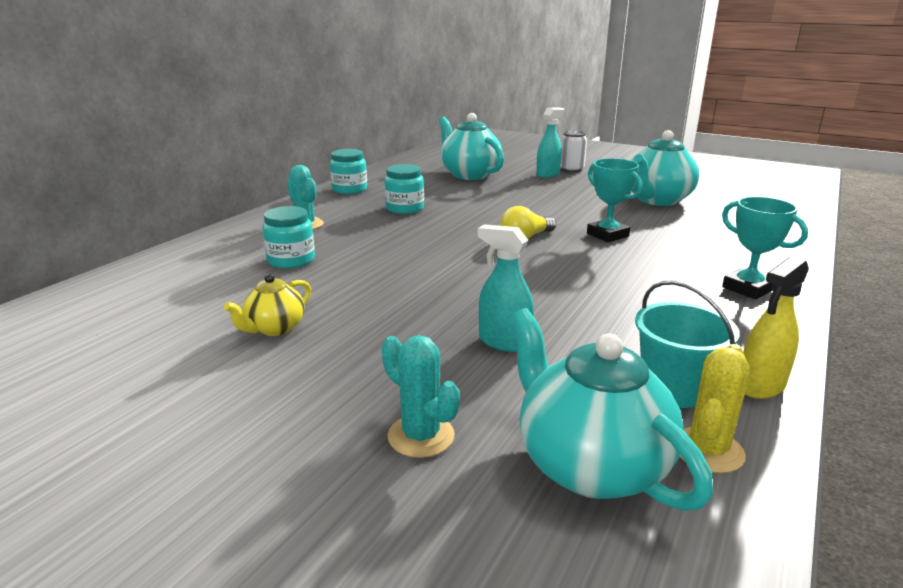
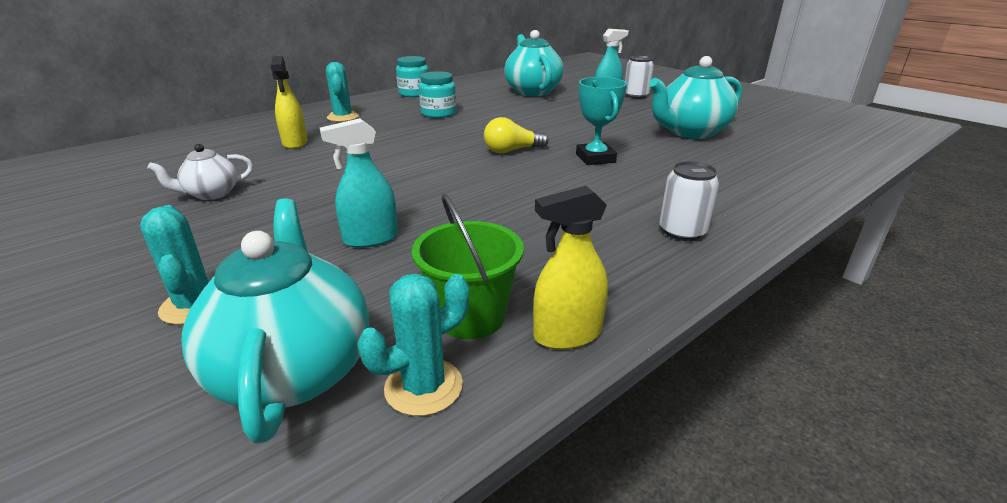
camera: 20 degrees right, 5 degrees up
yellow teapot [224,274,311,336] -> white teapot [147,144,253,200]
turquoise jar [262,206,315,269] -> yellow spray bottle [271,56,308,149]
turquoise spray bottle [478,224,534,352] -> turquoise spray bottle turned 75 degrees counterclockwise [320,118,398,248]
turquoise bucket [635,280,740,408] -> green bucket [412,194,524,339]
yellow cactus [679,344,750,473] -> turquoise cactus [357,274,469,416]
turquoise trophy [722,197,808,299] -> white can [660,161,719,241]

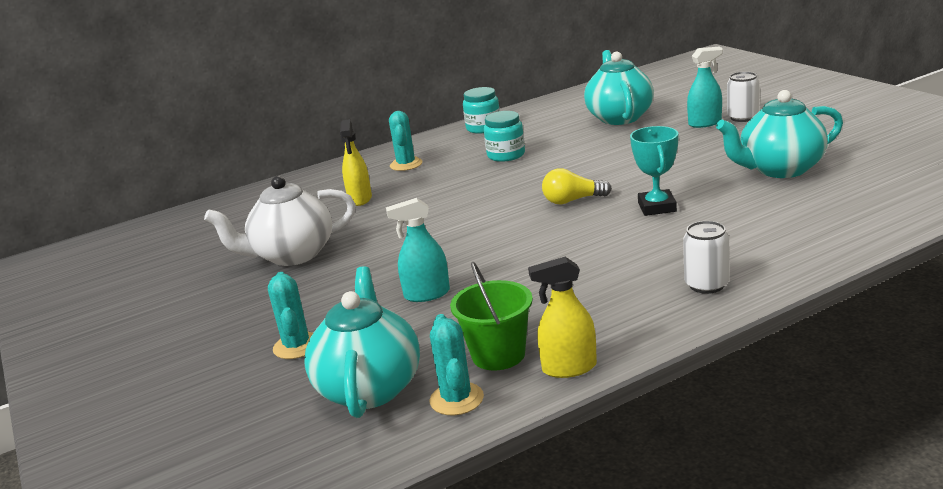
camera: 15 degrees right, 5 degrees down
white teapot [147,144,253,200] -> white teapot [204,176,356,266], size x1.84
turquoise cactus [357,274,469,416] -> turquoise cactus turned 75 degrees counterclockwise [429,314,484,415]

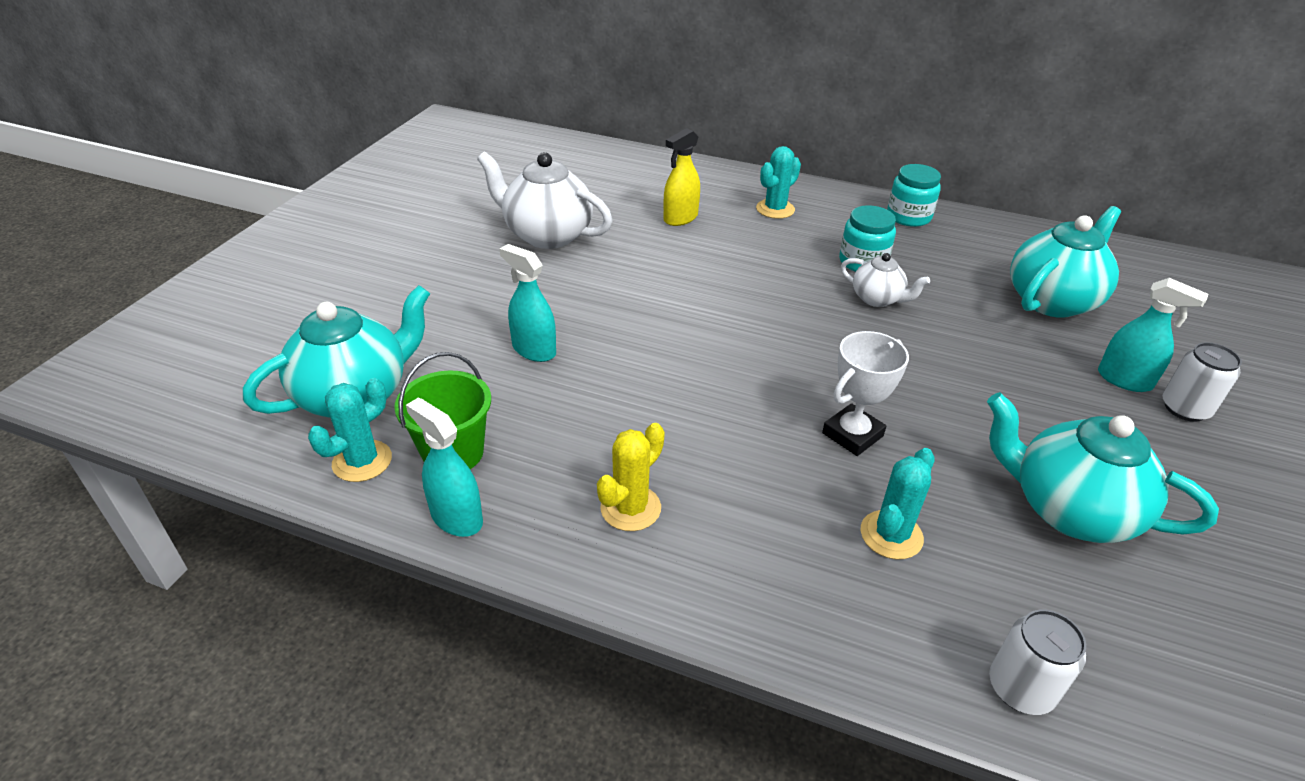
camera: 45 degrees right, 15 degrees up
turquoise cactus [268,272,313,359] -> turquoise cactus moved to [861,448,935,559]
yellow spray bottle [528,257,597,378] -> turquoise spray bottle [406,398,483,537]
yellow light bulb [542,168,612,204] -> none
turquoise trophy [630,126,678,216] -> white trophy [822,331,909,456]
white can [683,221,729,294] -> white can moved to [989,609,1086,715]
none -> yellow cactus [597,423,665,531]
none -> white teapot [841,253,930,307]

